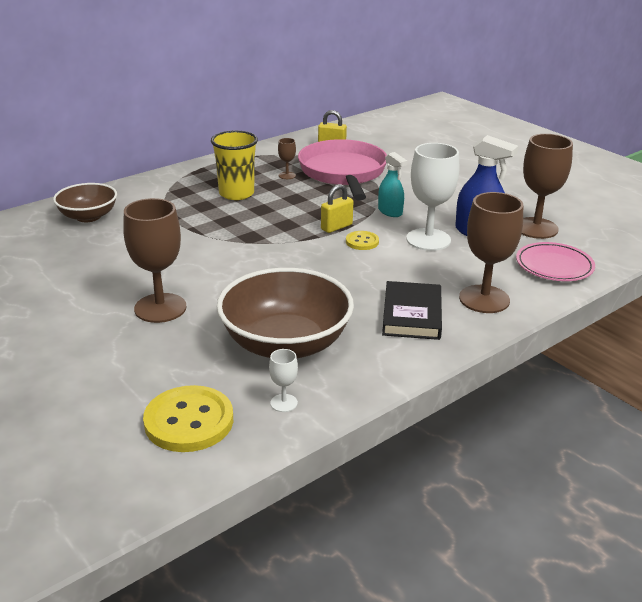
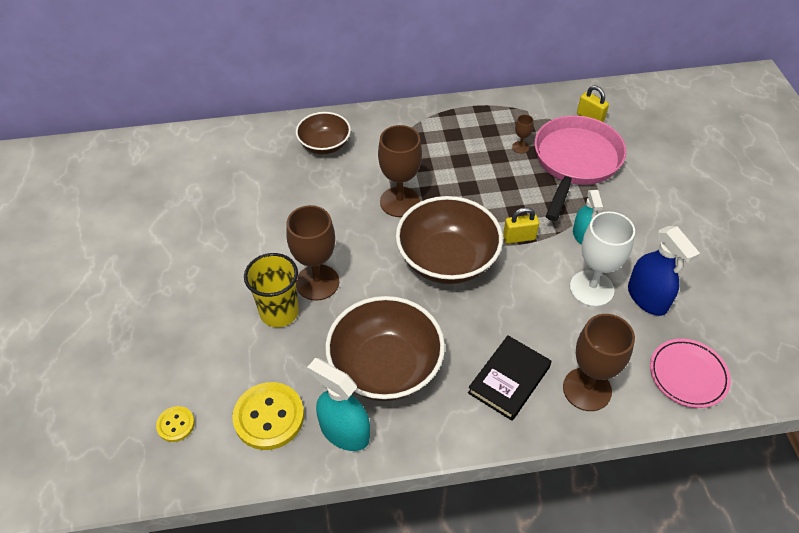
camera: 30 degrees right, 20 degrees up
yellow cup [211,131,258,200] -> yellow cup moved to [244,253,299,327]
white goblet [269,349,298,412] -> turquoise spray bottle [307,358,370,451]
yellow button [346,231,379,250] -> yellow button moved to [156,406,195,442]
brown goblet [522,134,573,239] -> brown goblet moved to [378,125,422,217]
none -> brown bowl [396,196,503,284]

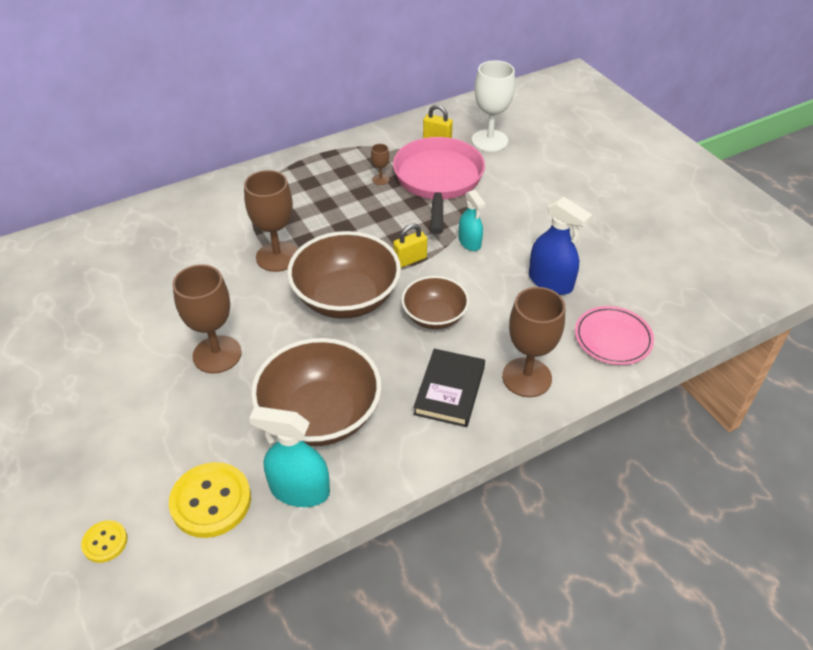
camera: 20 degrees left, 5 degrees down
yellow cup [244,253,299,327] -> none
brown bowl [296,112,351,154] -> brown bowl moved to [401,276,469,329]
white goblet [570,211,635,307] -> white goblet moved to [472,60,515,152]

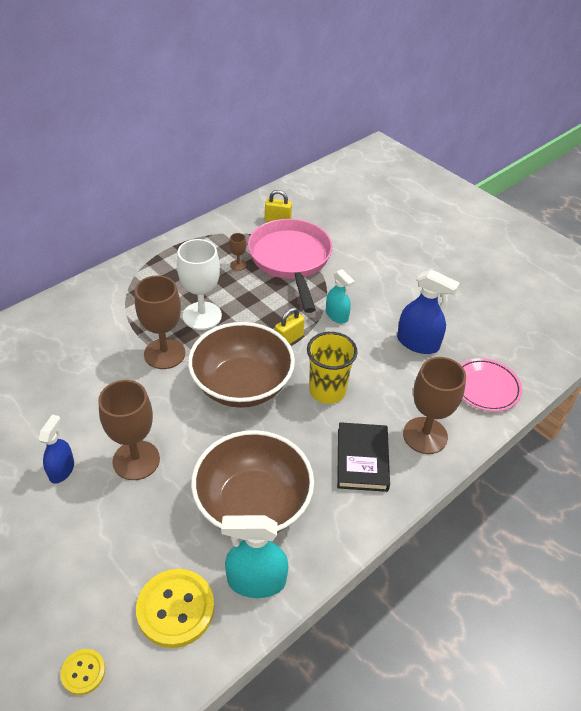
camera: 15 degrees left, 0 degrees up
brown bowl [401,276,469,329] -> yellow cup [307,332,358,404]
white goblet [472,60,515,152] -> white goblet moved to [177,239,222,330]
none -> blue spray bottle [39,414,74,484]

